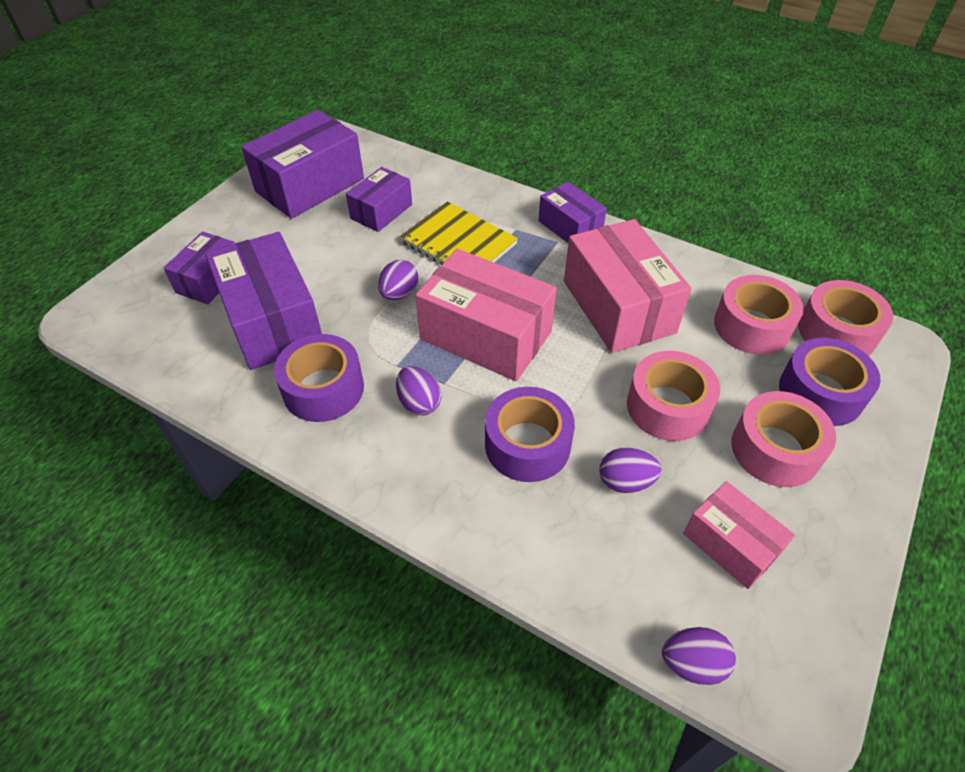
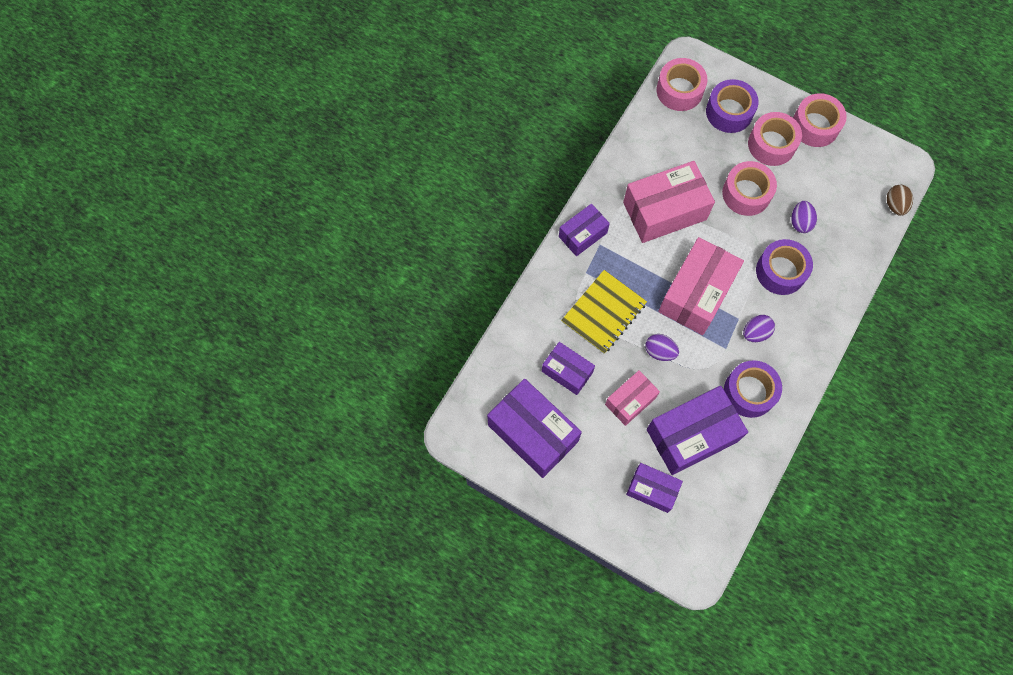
camera: 90 degrees left, 20 degrees up
purple egg [662,627,736,685] -> brown egg [887,185,913,216]
pink box [683,481,795,589] -> pink box moved to [605,371,660,426]
pink tape [714,275,804,355] -> pink tape moved to [793,93,847,147]

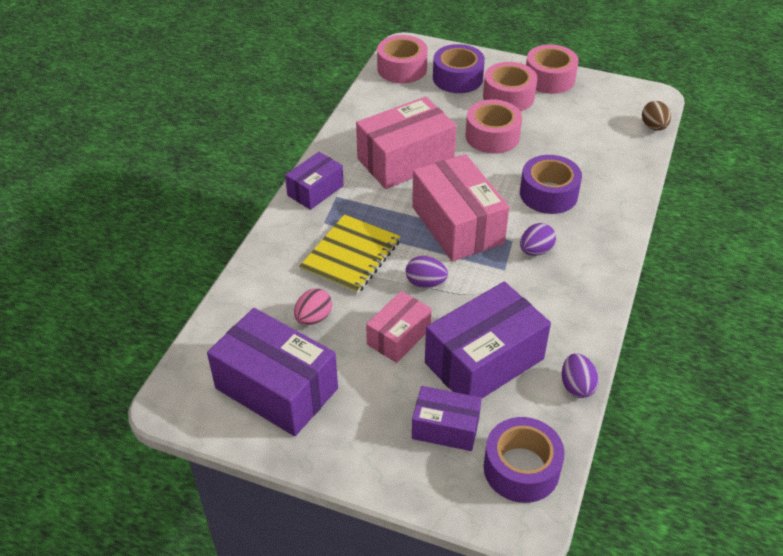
camera: 10 degrees left, 25 degrees down
purple box [542,342,595,395] -> pink egg [294,288,332,325]
pink box [658,237,744,335] -> pink box turned 45 degrees counterclockwise [412,154,509,261]
purple tape [724,360,782,418] -> purple tape moved to [484,417,565,503]
purple egg [791,201,817,233] -> purple egg moved to [562,353,599,398]

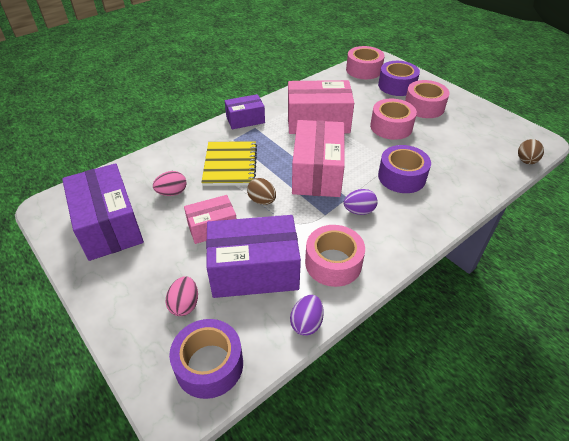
camera: 30 degrees right, 0 degrees up
yellow notebook [299,214,400,294] -> yellow notebook turned 60 degrees counterclockwise [201,141,257,186]
purple egg [406,256,448,288] -> brown egg [247,178,276,205]
purple box [412,386,482,451] -> pink egg [166,276,198,316]
pink tape [526,44,579,94] -> pink tape moved to [305,225,365,287]

